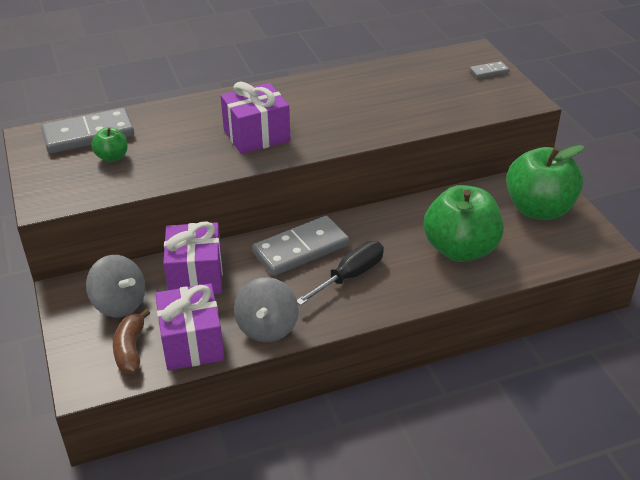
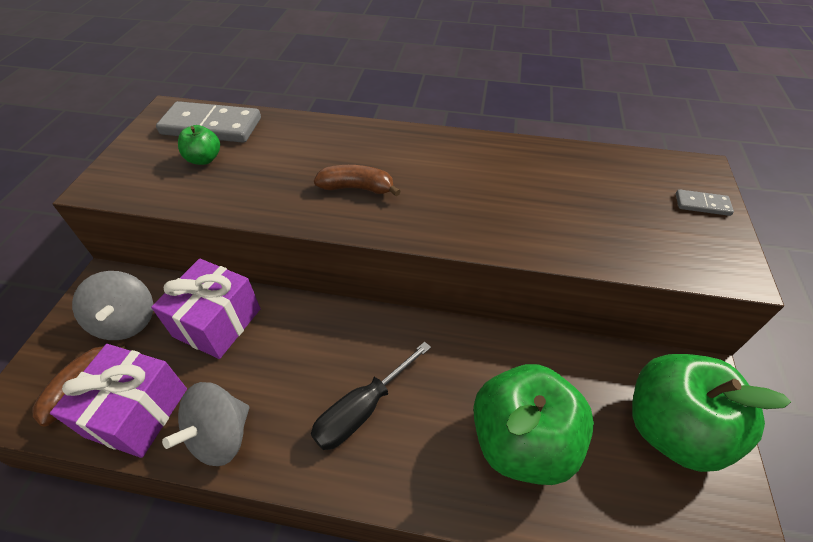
camera: 30 degrees right, 10 degrees up
purple gift [220,82,290,154] -> brown banana [314,165,401,197]
grey domino [252,216,349,276] -> none
black screwdriver [297,241,384,306] -> black screwdriver turned 150 degrees clockwise [311,342,431,450]

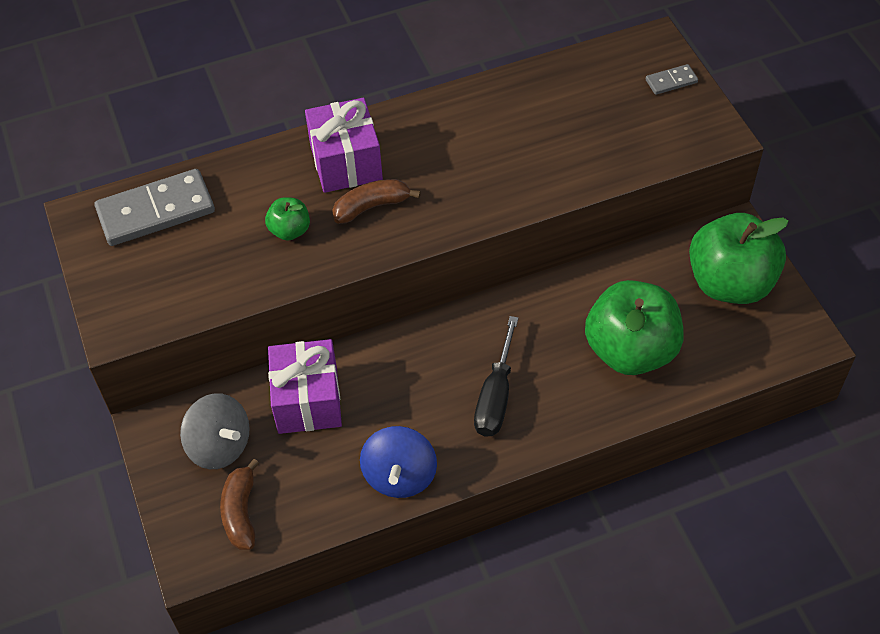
camera: 30 degrees left, 5 degrees up
purple gift [50,344,187,458] -> purple gift moved to [305,98,383,193]
grey spinning top [162,382,249,466] -> blue spinning top [360,426,437,498]
green apple [178,125,220,165] -> green apple moved to [265,197,310,241]

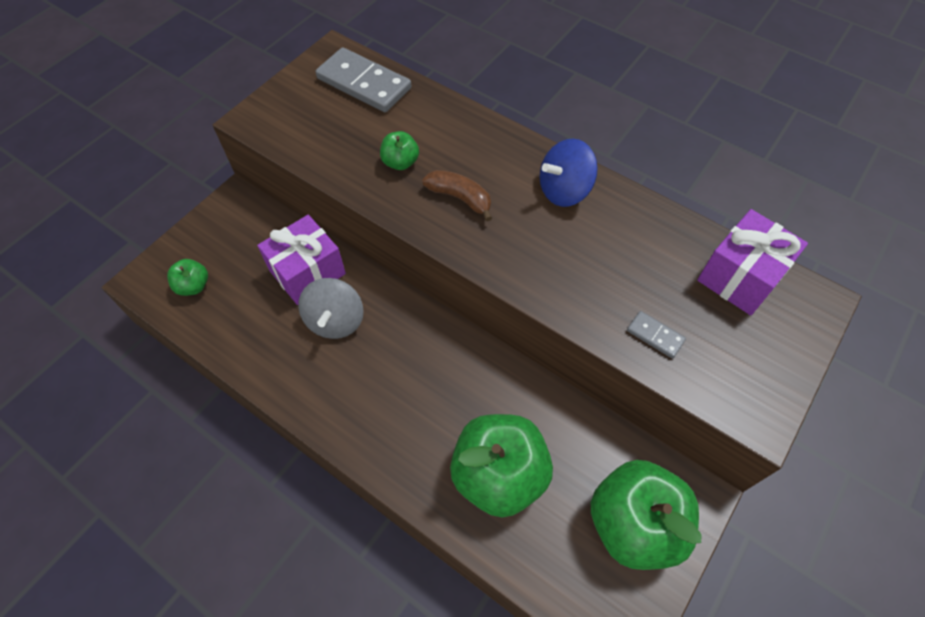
camera: 55 degrees right, 5 degrees up
grey spinning top [180,393,250,469] -> grey spinning top moved to [298,278,364,339]
brown banana [220,459,259,550] -> green apple [167,259,208,296]
purple gift [305,98,383,193] -> purple gift moved to [697,209,808,315]
blue spinning top [360,426,437,498] -> blue spinning top moved to [540,138,598,207]
black screwdriver [474,316,518,437] -> none
grey domino [646,64,698,95] -> grey domino moved to [627,311,686,359]

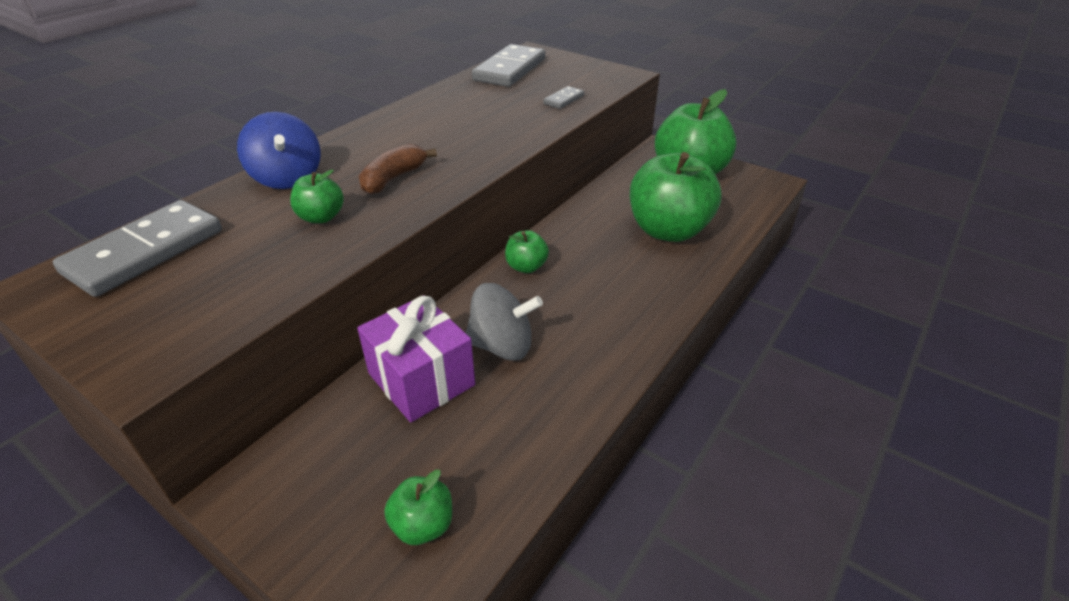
camera: 90 degrees left, 20 degrees down
blue spinning top [540,138,598,207] -> blue spinning top moved to [237,112,321,189]
purple gift [697,209,808,315] -> grey domino [472,44,545,87]
none -> green apple [505,230,549,273]

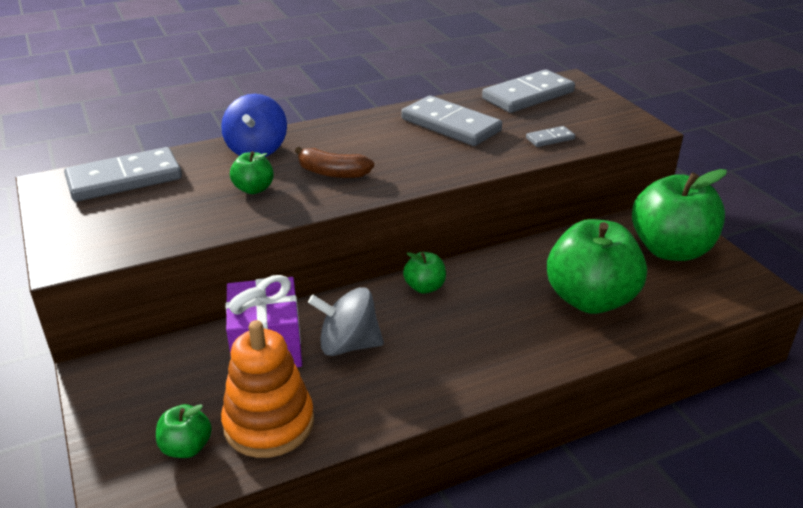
camera: 30 degrees right, 5 degrees down
brown banana [359,144,437,195] -> brown banana turned 135 degrees counterclockwise [295,147,374,178]
grey spinning top [466,283,543,361] -> grey spinning top turned 150 degrees clockwise [308,287,384,356]
none -> orange stacking toy [221,320,314,458]
none -> grey domino [401,95,502,146]

